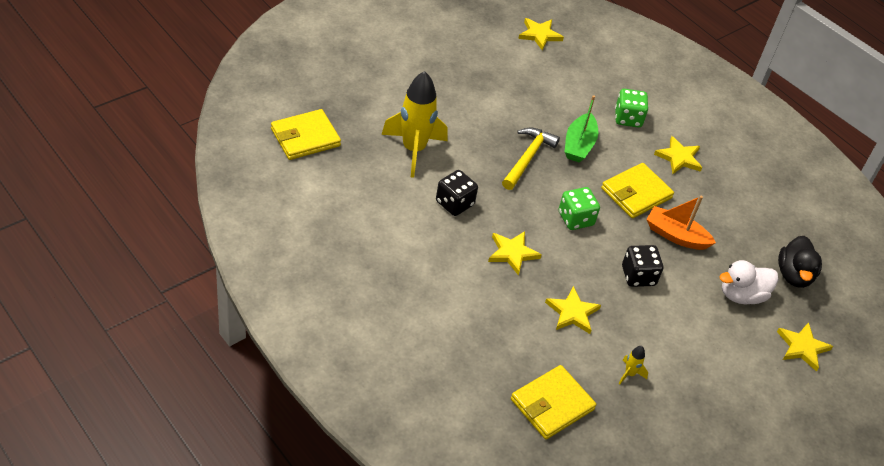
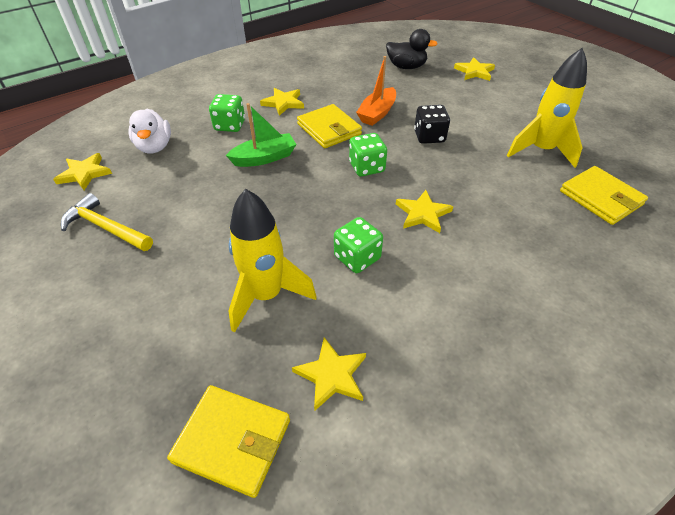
camera: 80 degrees left, 0 degrees up
yellow wallet [271,109,341,160] -> yellow wallet turned 45 degrees counterclockwise [167,385,290,498]
black dice [436,170,478,216] -> green dice [334,217,383,273]
yellow hammer [502,127,560,190] -> yellow hammer moved to [61,193,153,251]
yellow star [545,286,601,334] -> yellow star moved to [292,337,366,410]
green boat [565,95,598,162] -> green boat turned 45 degrees counterclockwise [226,103,297,167]
yellow rocket [619,346,648,385] -> yellow rocket [507,48,587,168], size x2.44
white duck [720,260,778,304] -> white duck moved to [128,109,171,154]

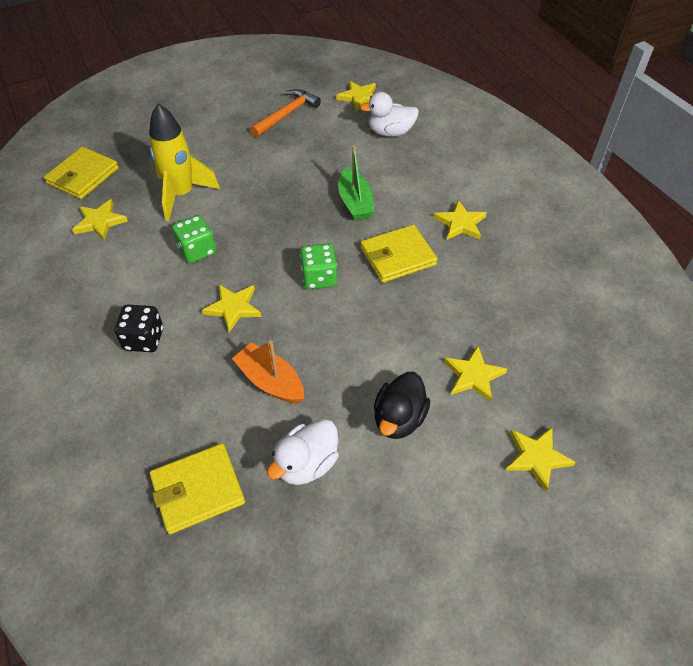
camera: 100 degrees right, 5 degrees up
yellow hammer [61,193,153,251] -> orange hammer [250,89,321,137]
green dice [209,94,245,132] -> none
orange boat [356,56,396,126] -> orange boat moved to [232,341,304,403]
black duck [386,29,438,69] -> black duck moved to [374,372,430,439]
black dice [414,105,450,144] -> black dice moved to [115,304,163,352]
yellow rocket [507,48,587,168] -> white duck [267,419,339,485]
none -> yellow star [444,346,507,402]

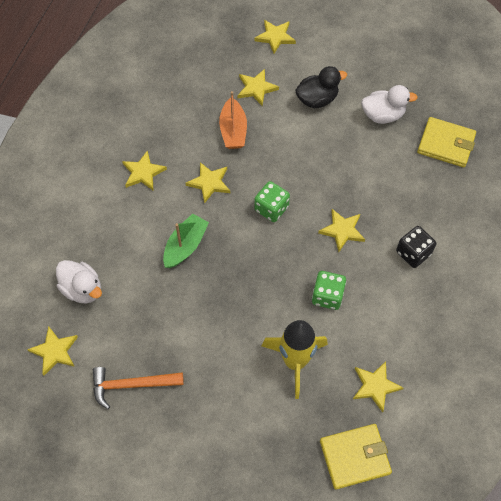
camera: 135 degrees left, 10 degrees up
orange boat [232,341,304,403] -> orange boat moved to [219,91,247,149]
yellow wallet [360,225,438,283] -> yellow star [186,162,230,204]

